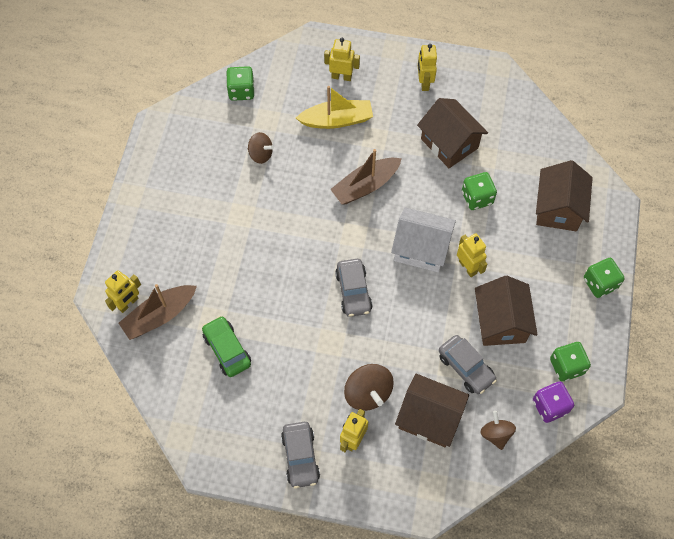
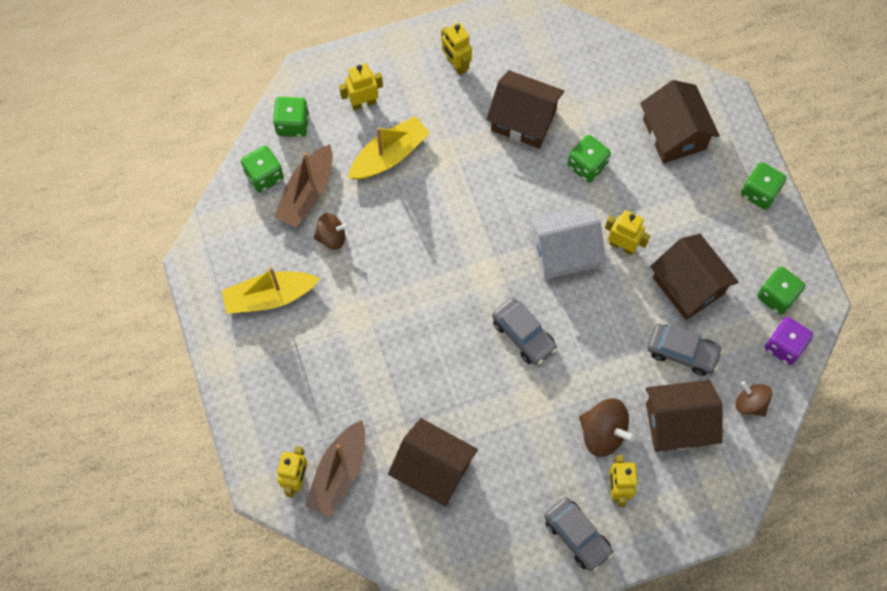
camera: 30 degrees left, 5 degrees up
green car [202,316,251,377] -> brown house [388,418,478,507]
brown boat [330,149,402,205] -> brown boat moved to [274,144,333,227]
none -> yellow boat [221,267,320,314]
none -> green dice [273,97,309,137]

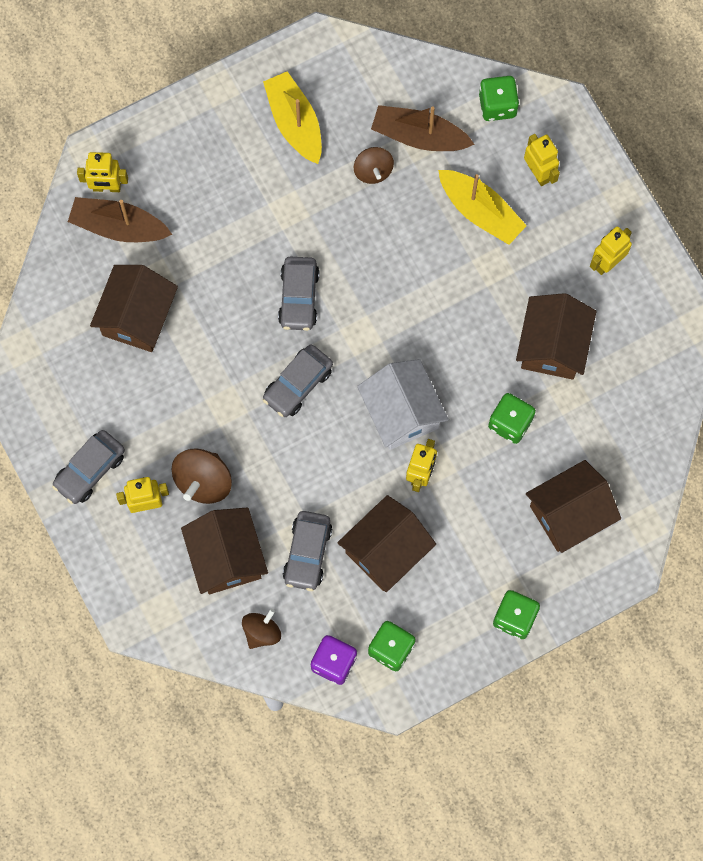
camera: 80 degrees right, 5 degrees up
green dice [241,145,284,193] -> none
none -> grey car [278,257,320,331]

